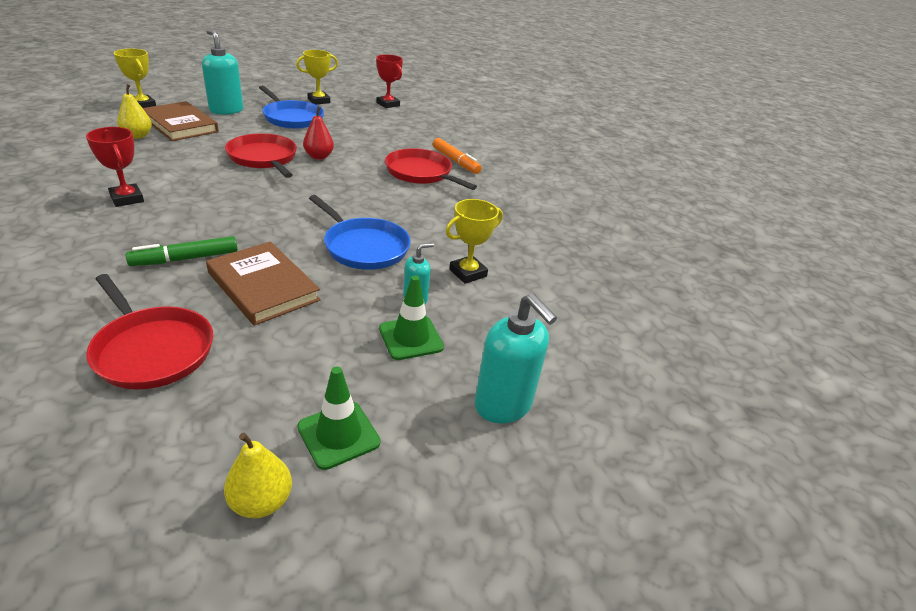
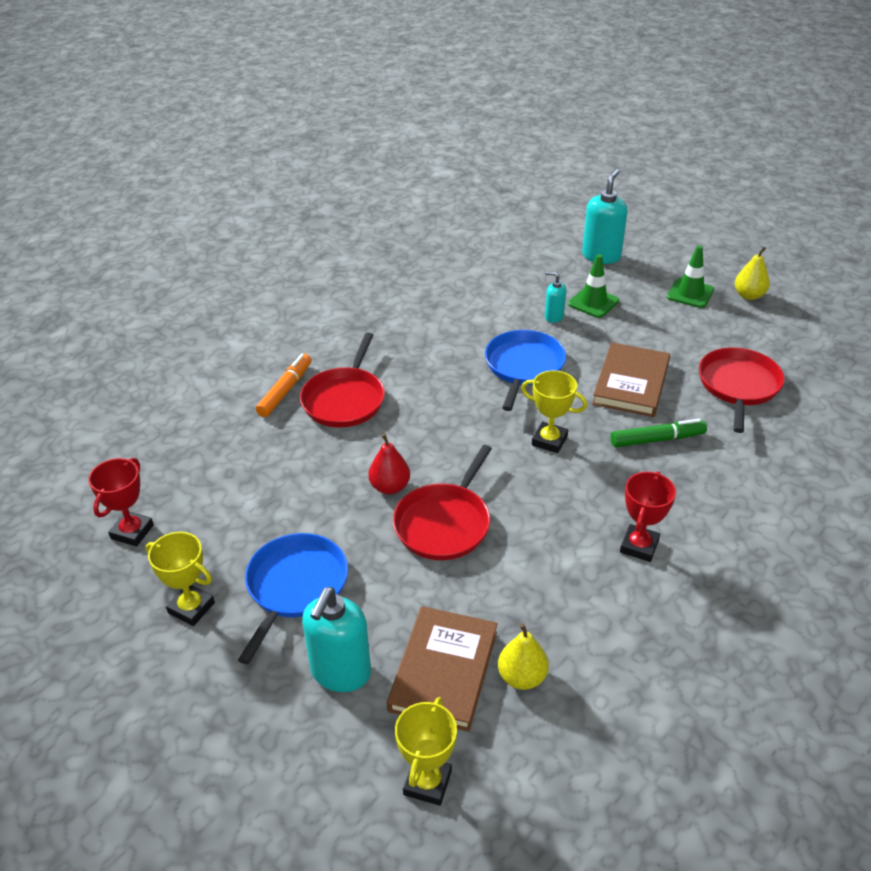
camera: 115 degrees left, 5 degrees up
green marker [125,236,238,266] -> green marker turned 45 degrees counterclockwise [611,419,707,447]
yellow trophy [446,199,503,284] -> yellow trophy moved to [521,370,587,453]

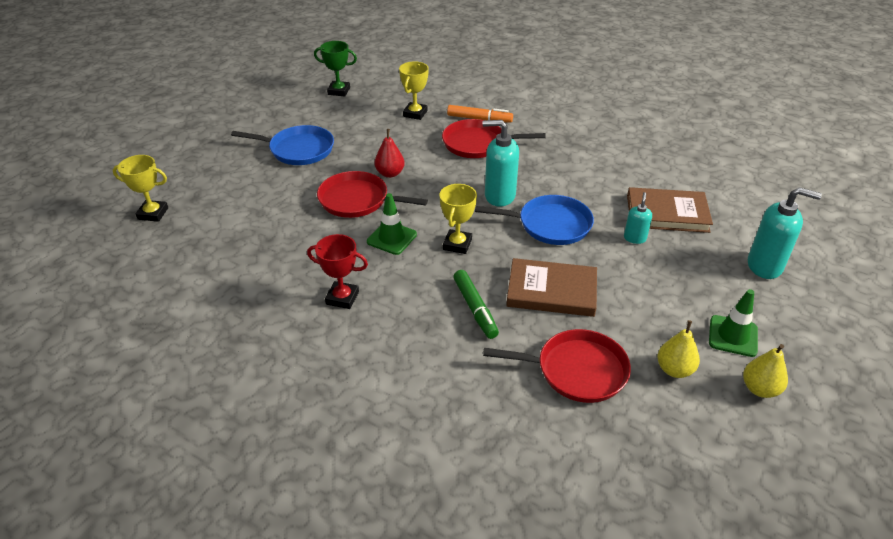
camera: 80 degrees right, 0 degrees up
red trophy [88,458,154,546] -> green trophy [314,41,357,96]
yellow trophy [146,532,215,626] -> yellow trophy moved to [399,61,429,120]
turquoise soap dispenser [302,587,371,692] -> turquoise soap dispenser moved to [482,120,519,207]
brown book [387,606,497,732] -> brown book moved to [627,187,713,233]
yellow pear [498,623,549,690] -> yellow pear moved to [657,320,700,378]
green traffic cone [568,254,619,318] -> green traffic cone moved to [367,193,417,255]

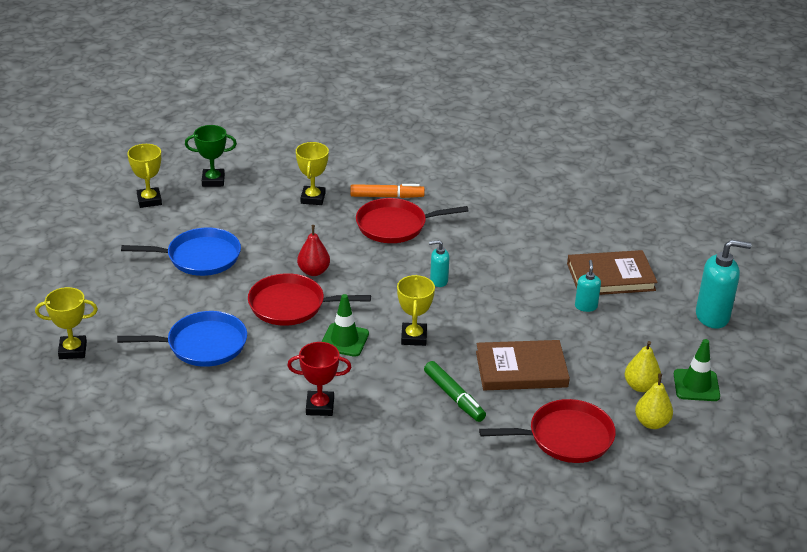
camera: 15 degrees left, 5 degrees down
blue pan [475,195,594,245] -> blue pan moved to [117,311,247,367]
turquoise soap dispenser [482,120,519,207] -> turquoise soap dispenser [429,240,449,287], size x0.55
yellow pear [743,344,788,398] -> yellow pear moved to [625,341,661,392]
none -> yellow trophy [127,144,162,208]

